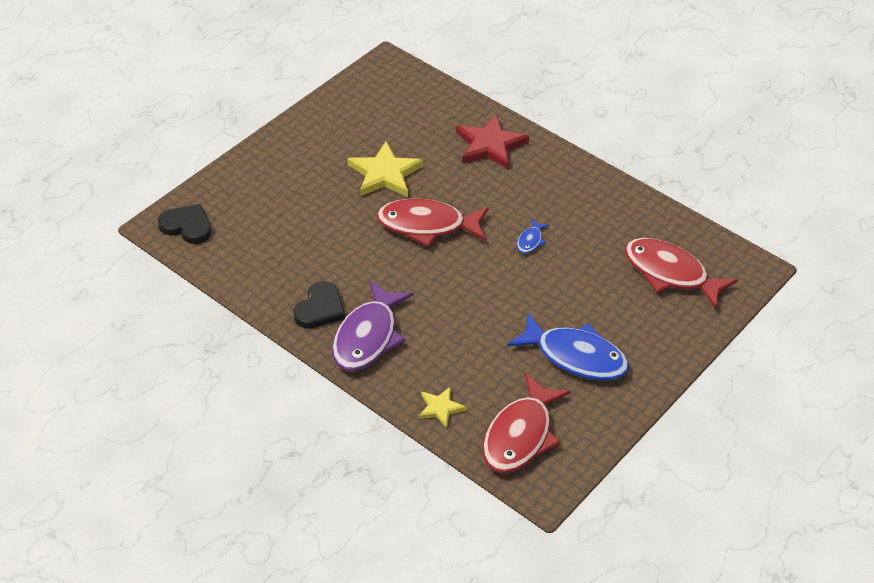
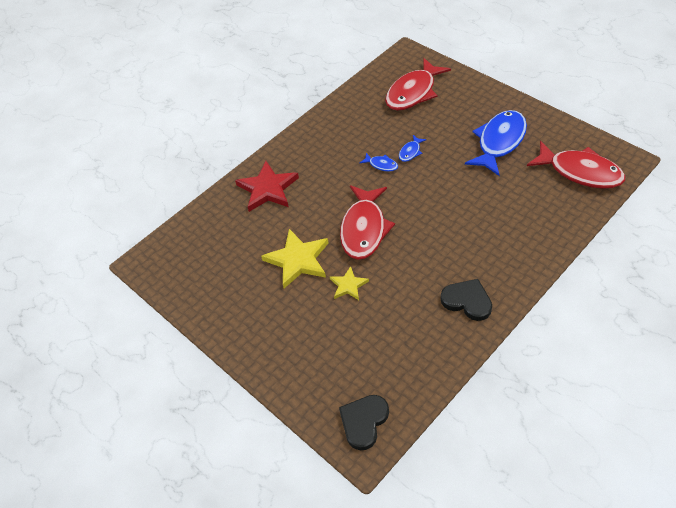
camera: 80 degrees left, 5 degrees up
purple fish [332,280,413,371] -> none
yellow star [418,387,466,429] -> yellow star moved to [330,266,369,300]
none -> blue fish [399,135,427,162]

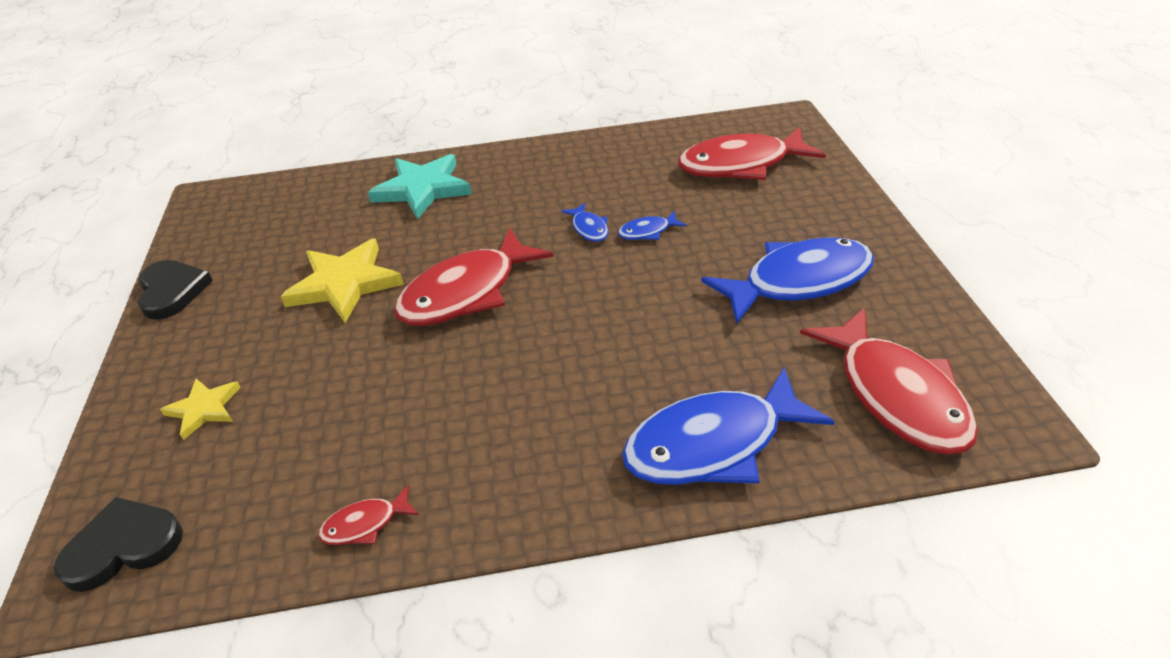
camera: 35 degrees right, 10 degrees down
red star [235,161,299,212] -> turquoise star [368,154,472,220]
yellow star [330,266,369,300] -> yellow star moved to [160,379,241,440]
black heart [441,279,492,321] -> black heart moved to [138,260,213,320]
none -> red fish [318,485,419,545]
none -> blue fish [622,367,835,485]

